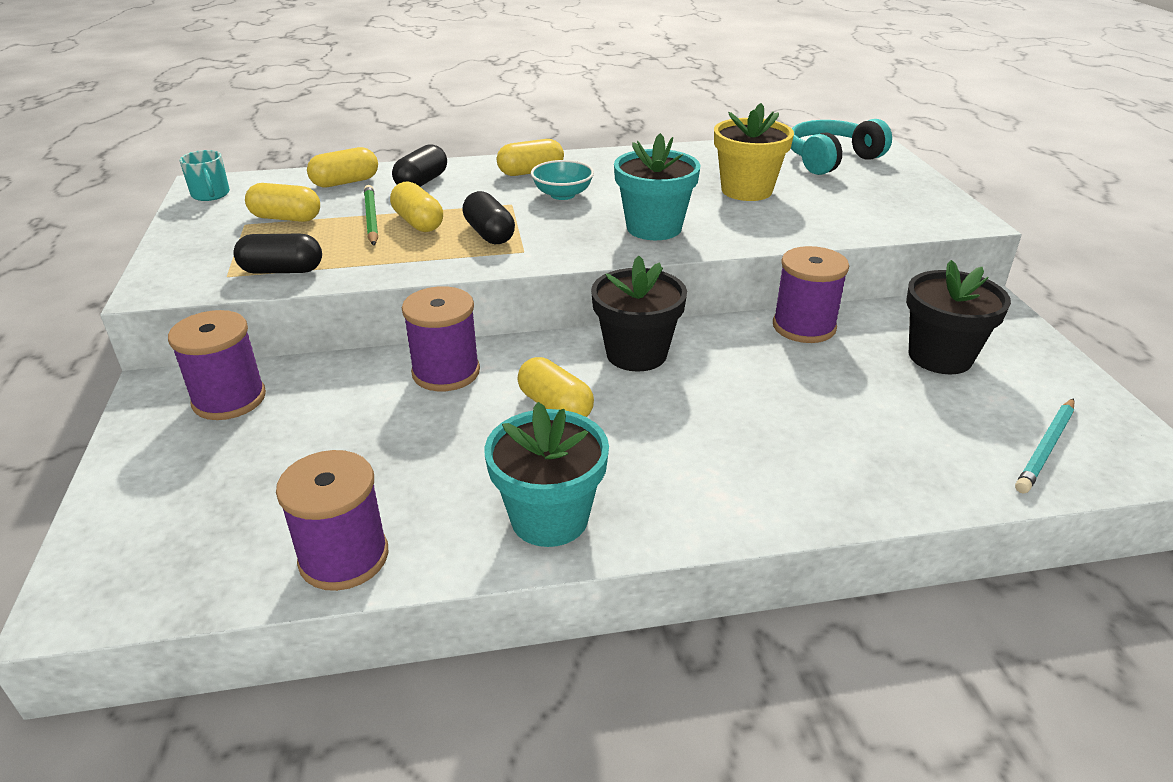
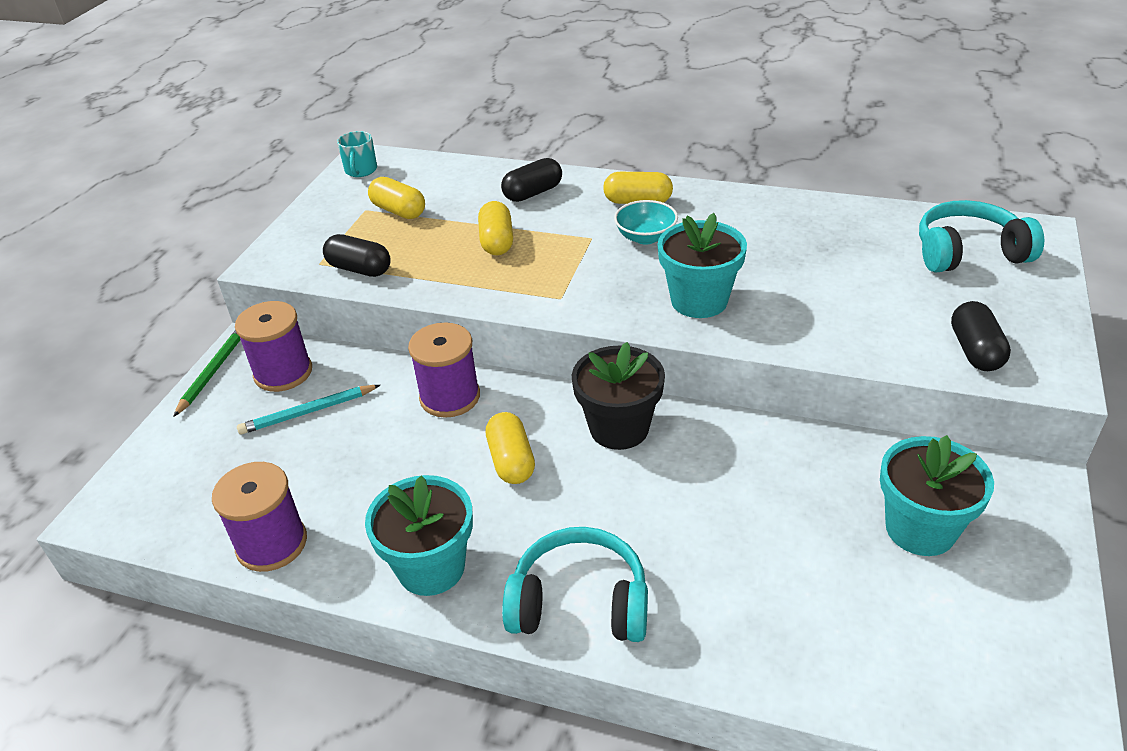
camera: 30 degrees right, 5 degrees up
yellow capsule [307,147,378,188] -> none
green pencil [364,185,378,246] -> green pencil moved to [173,330,241,417]
black capsule [462,191,515,244] -> black capsule moved to [951,301,1011,371]
yellow flower pot [714,103,794,201] -> none
purple spool [773,246,849,343] -> none
black flower pot [906,260,1011,374] -> turquoise flower pot [880,435,994,556]
turquoise pencil [1015,398,1075,494] -> turquoise pencil moved to [237,385,380,435]
none -> turquoise headphones [502,527,648,642]

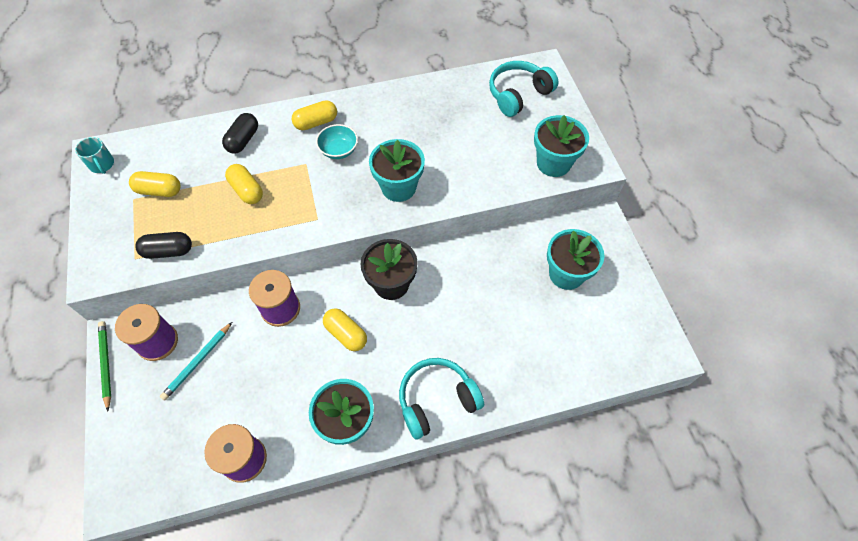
camera: 35 degrees left, 20 degrees up
black capsule [951,301,1011,371] -> turquoise flower pot [534,115,589,177]

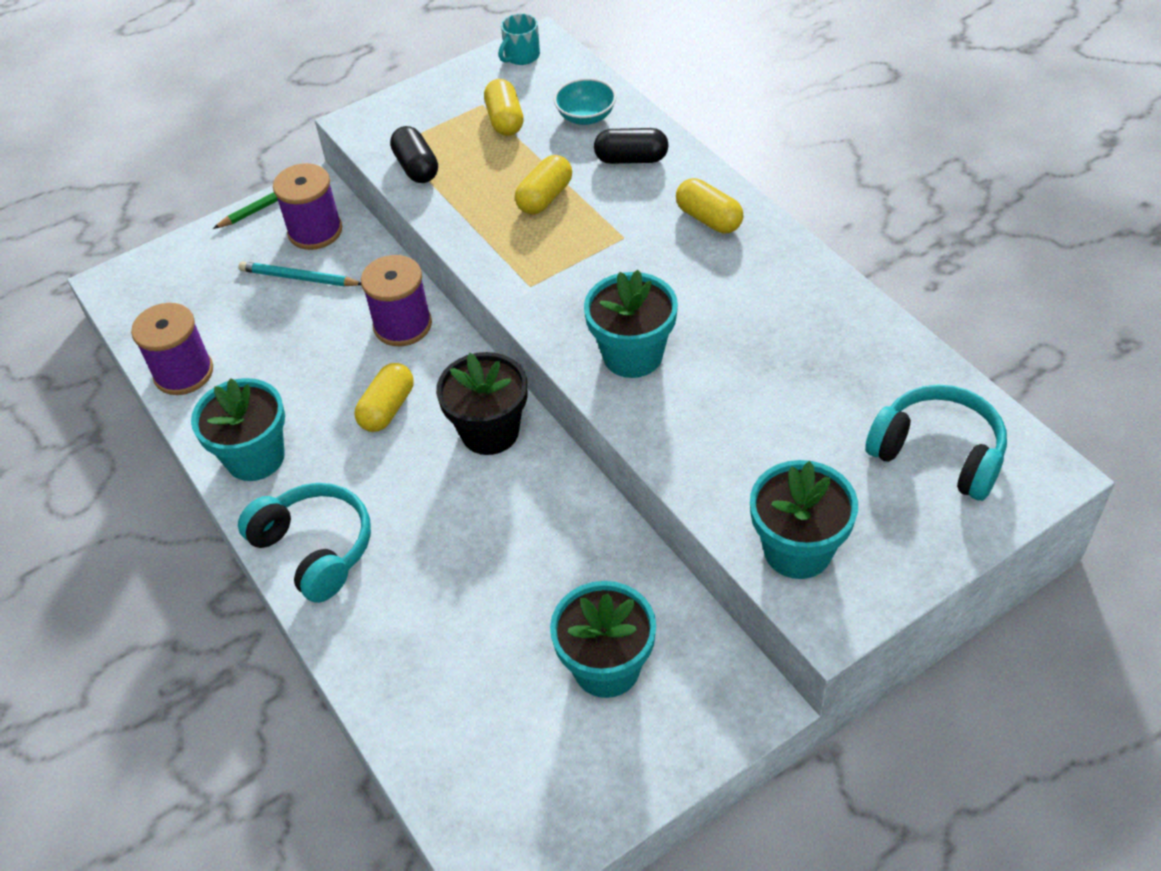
camera: 75 degrees right, 10 degrees down
turquoise bowl [316,124,358,159] -> turquoise bowl moved to [554,78,616,125]

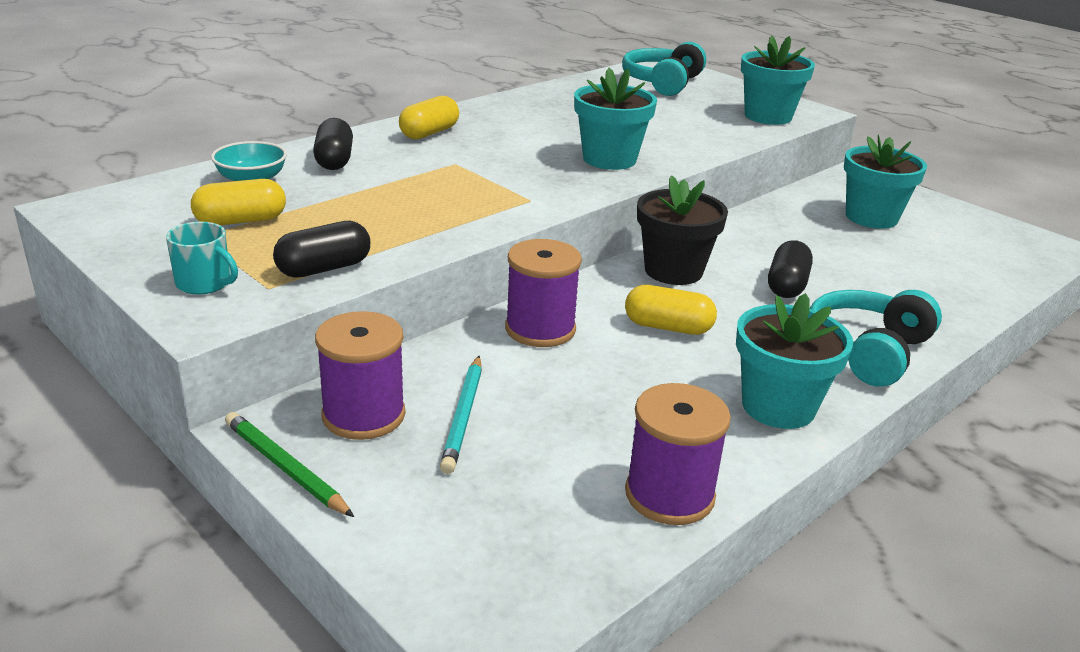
camera: 105 degrees left, 20 degrees down
turquoise mug [499,14,540,65] -> turquoise mug moved to [166,222,238,295]
yellow capsule [515,155,572,214] -> none
none -> black capsule [768,240,813,298]

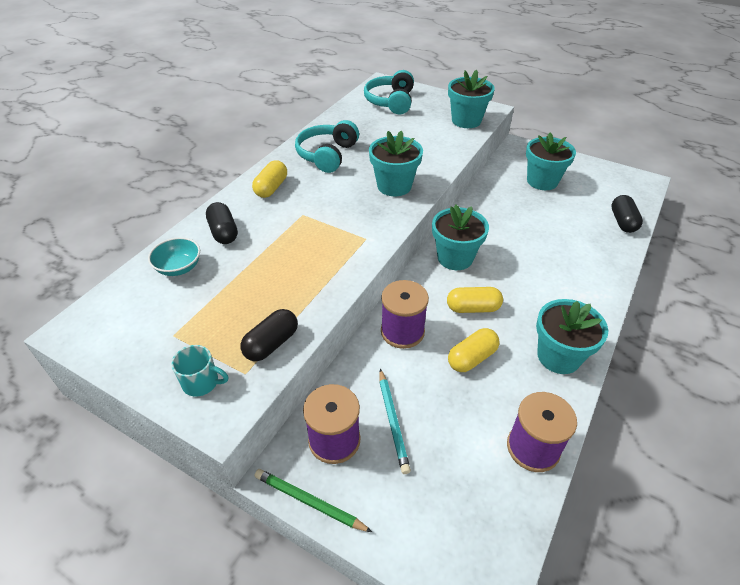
camera: 15 degrees left, 15 degrees up
yellow capsule [191,179,286,225] -> yellow capsule moved to [448,328,500,372]
black flower pot [637,175,728,285] -> turquoise flower pot [432,205,489,270]
black capsule [768,240,813,298] -> black capsule moved to [611,195,643,233]
turquoise headphones [810,290,942,387] -> turquoise headphones moved to [295,120,359,173]

